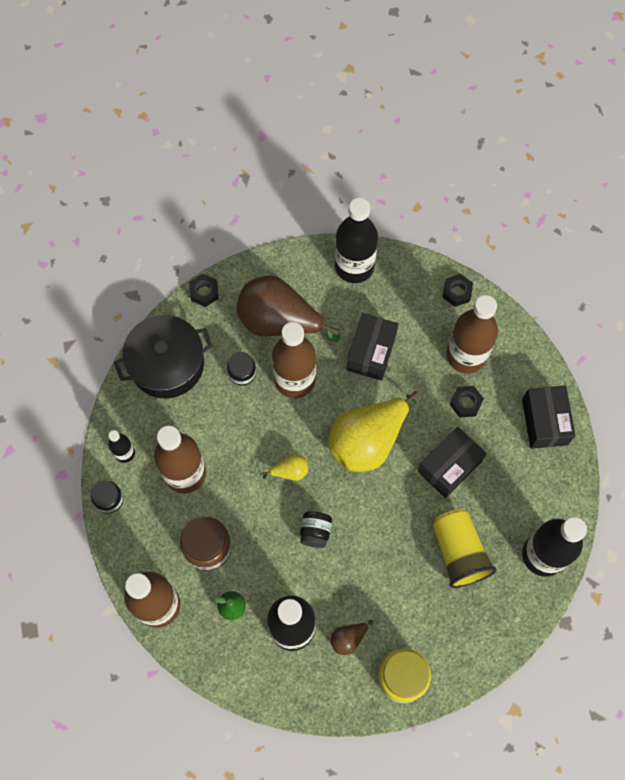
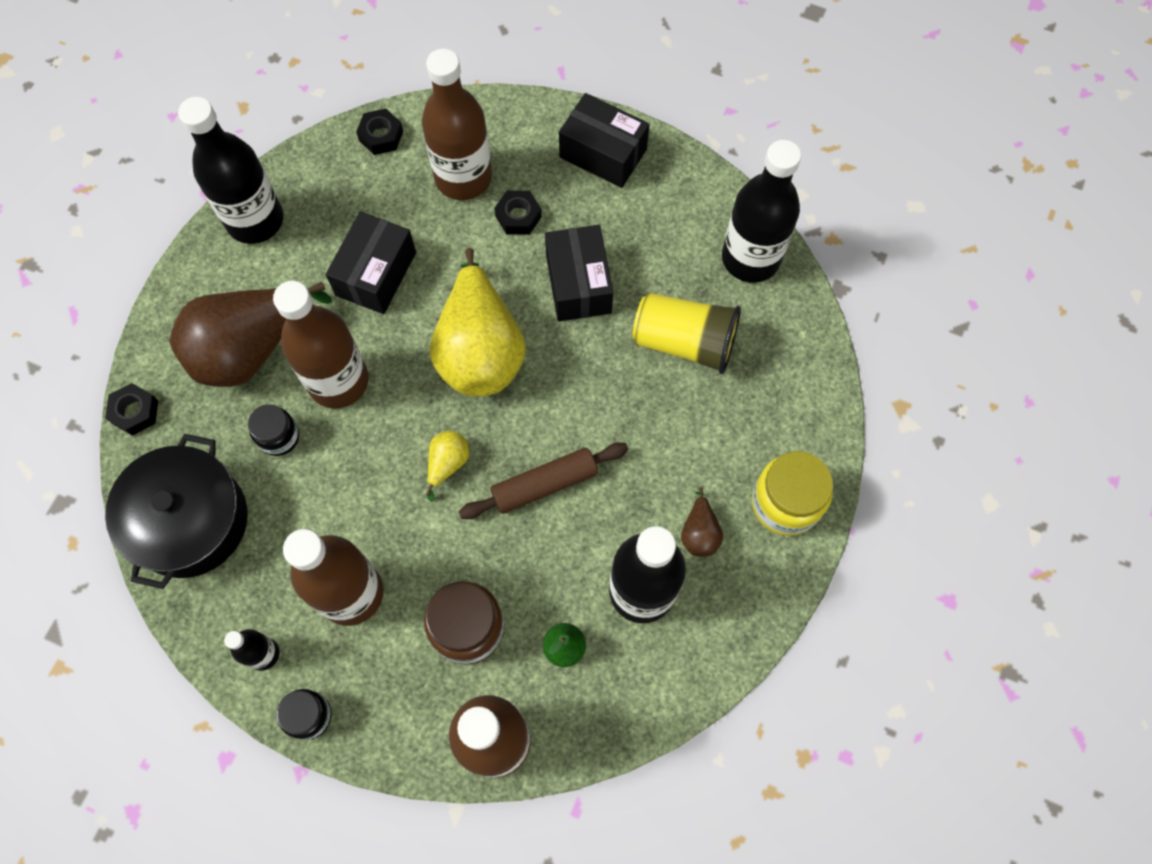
camera: 55 degrees left, 0 degrees up
black jar [300,511,332,548] -> brown rolling pin [459,442,628,519]
black box [346,313,398,381] -> black box turned 60 degrees clockwise [326,211,416,314]

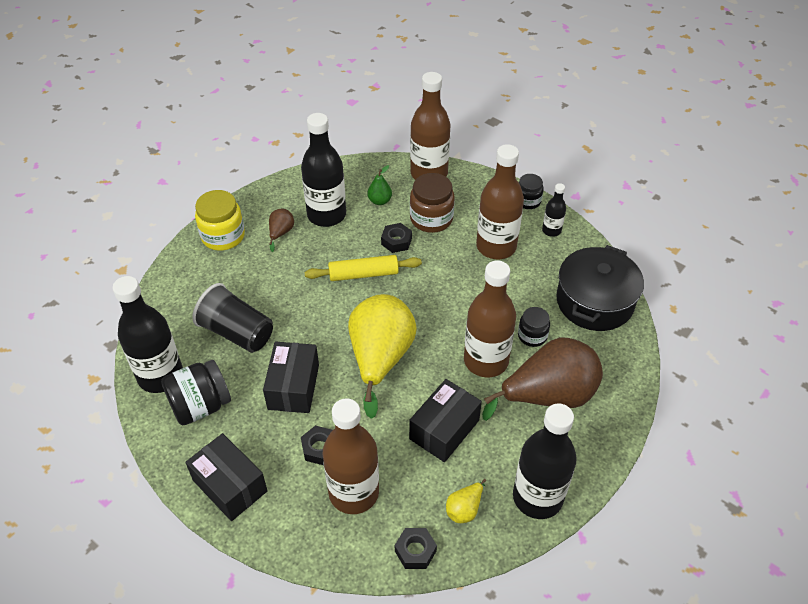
camera: 165 degrees left, 20 degrees down
black nut [105,383,158,436] -> black nut moved to [381,223,412,253]
yellow pear [426,430,469,502] -> yellow pear moved to [446,479,486,523]
brown rolling pin [459,442,628,519] -> yellow rolling pin [305,255,422,281]
yellow cup [632,293,741,374] -> black cup [192,283,273,353]
none -> black jar [161,360,231,425]

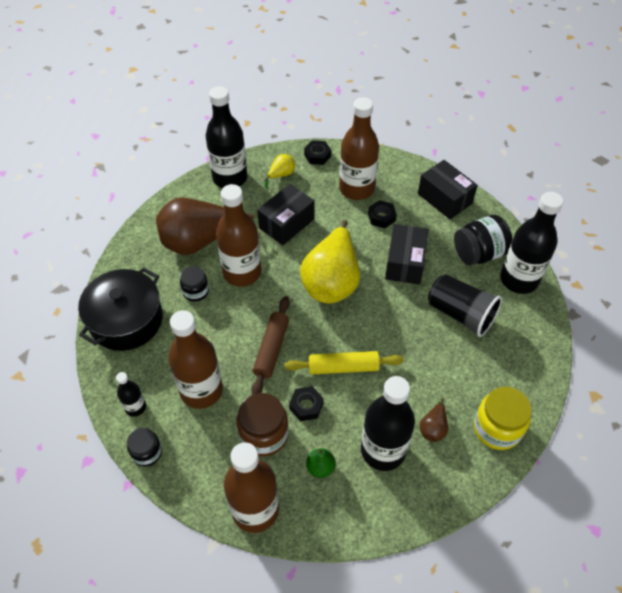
camera: 175 degrees left, 5 degrees up
none -> brown rolling pin [251,296,290,395]

